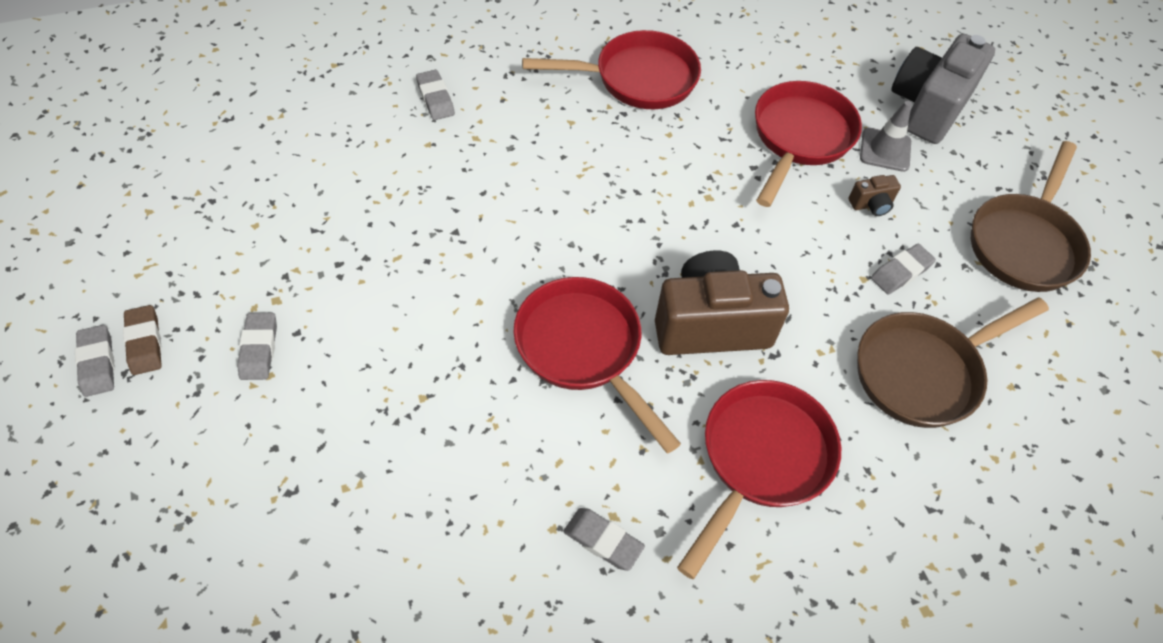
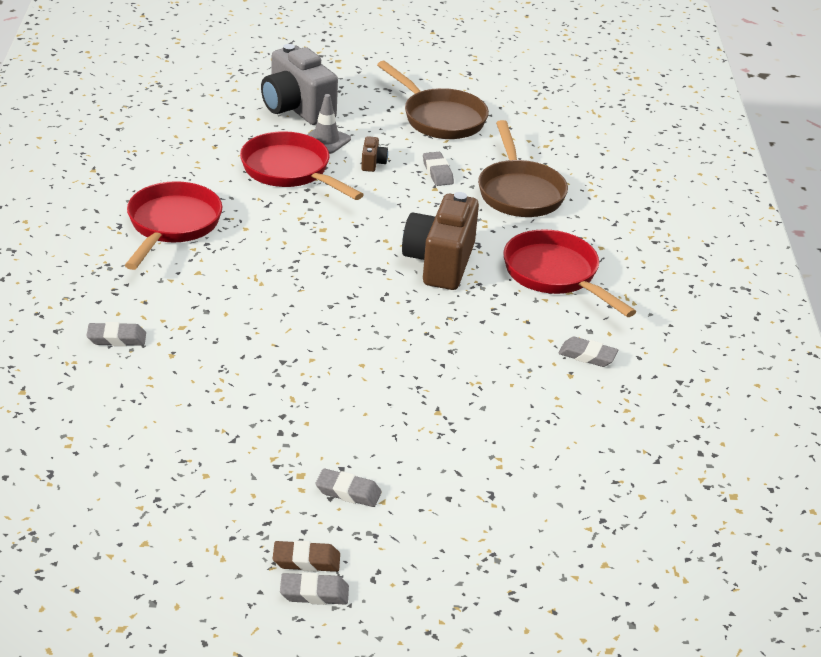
camera: 70 degrees left, 20 degrees down
red pan [514,277,681,454] -> none
grey eraser [563,508,645,571] -> grey eraser turned 60 degrees clockwise [558,337,618,367]

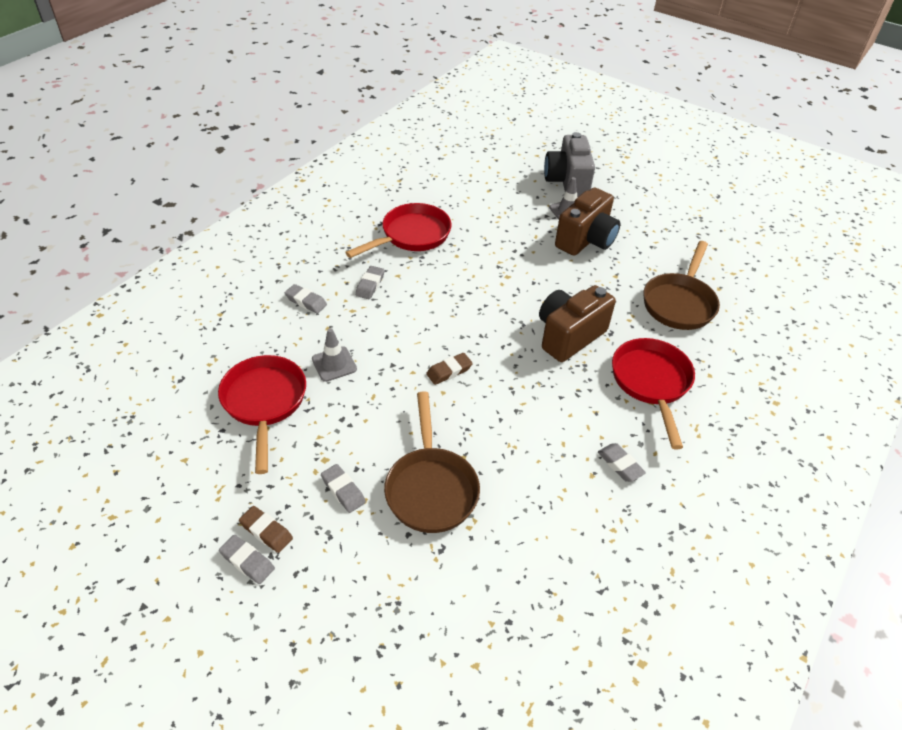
camera: 35 degrees right, 10 degrees up
red pan [240,131,364,200] -> red pan moved to [218,355,306,474]
brown camera [361,136,388,172] -> brown camera [555,187,620,256], size x2.42
brown pan [377,61,489,139] -> brown pan moved to [384,391,480,533]
grey eraser [423,152,454,186] -> grey eraser moved to [355,266,385,299]
none -> grey traffic cone [312,328,357,382]
none -> brown eraser [426,353,473,385]

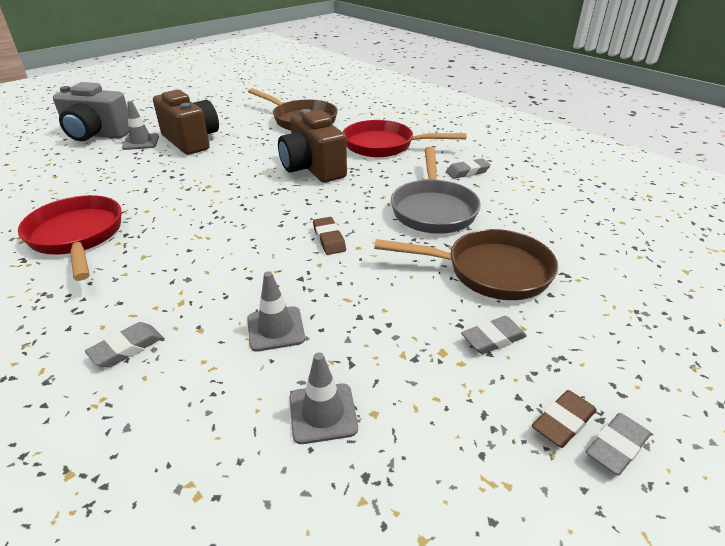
camera: 75 degrees left, 10 degrees down
red pan [218,355,306,474] -> grey traffic cone [289,352,358,444]
grey eraser [355,266,385,299] -> none
none -> grey pan [391,147,481,234]

